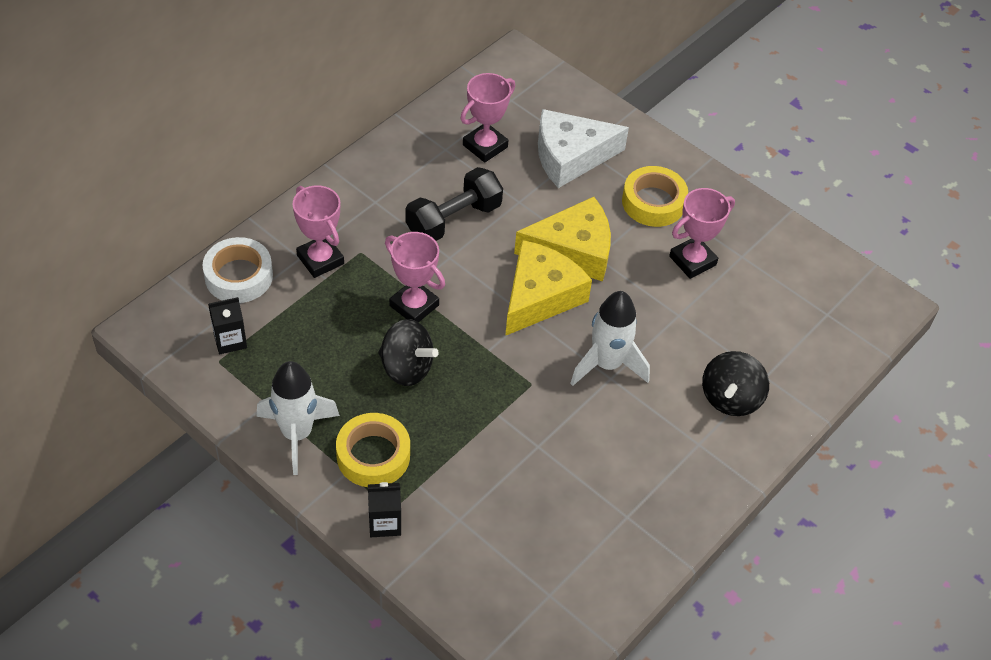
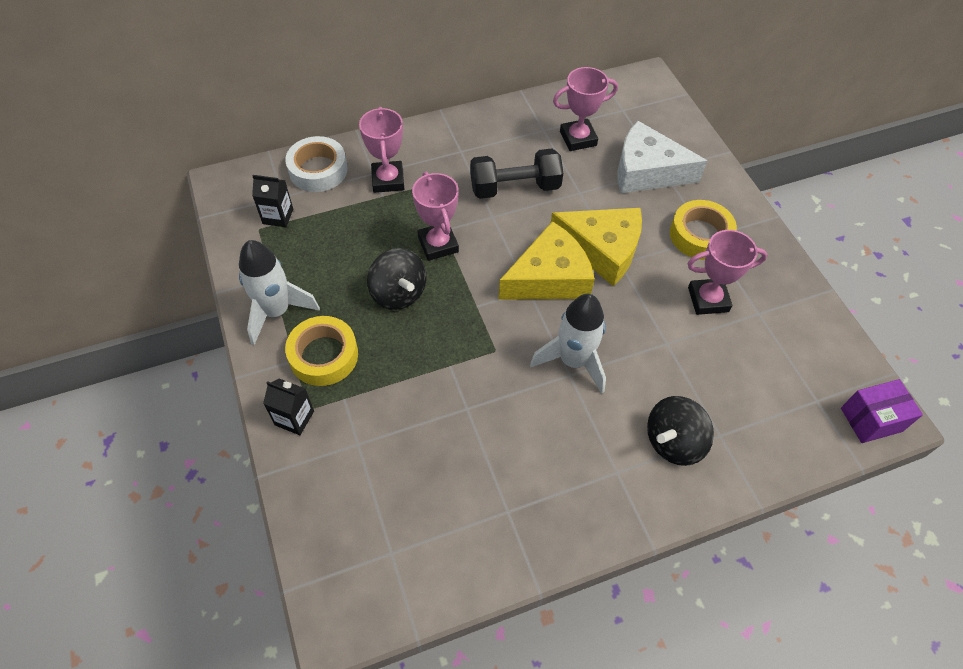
camera: 30 degrees right, 5 degrees up
none -> purple box [841,379,923,443]

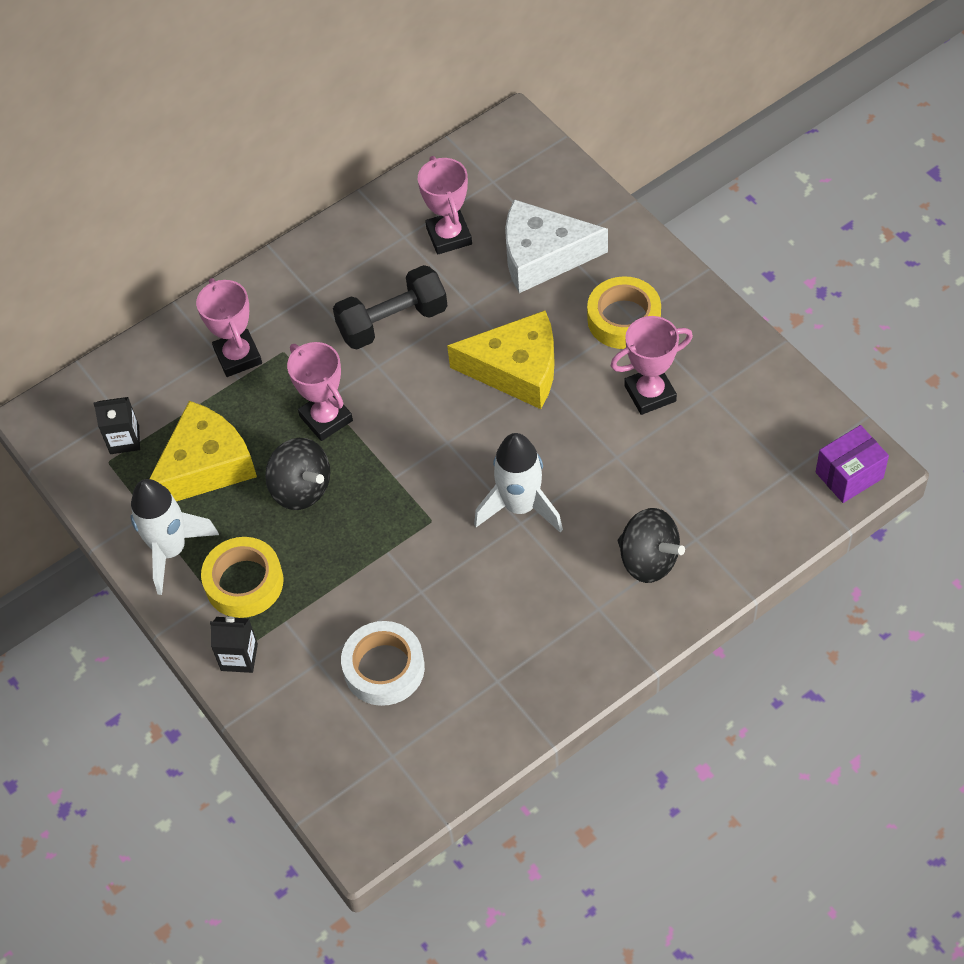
camera: 10 degrees left, 0 degrees up
white tape [285,136,348,192] -> white tape moved to [341,621,425,706]
yellow cheese [498,221,595,300] -> yellow cheese moved to [149,401,257,501]
pink trophy [553,67,618,151] -> pink trophy turned 75 degrees counterclockwise [418,156,472,255]
black spinning top [647,396,714,466] -> black spinning top turned 90 degrees counterclockwise [618,508,685,583]

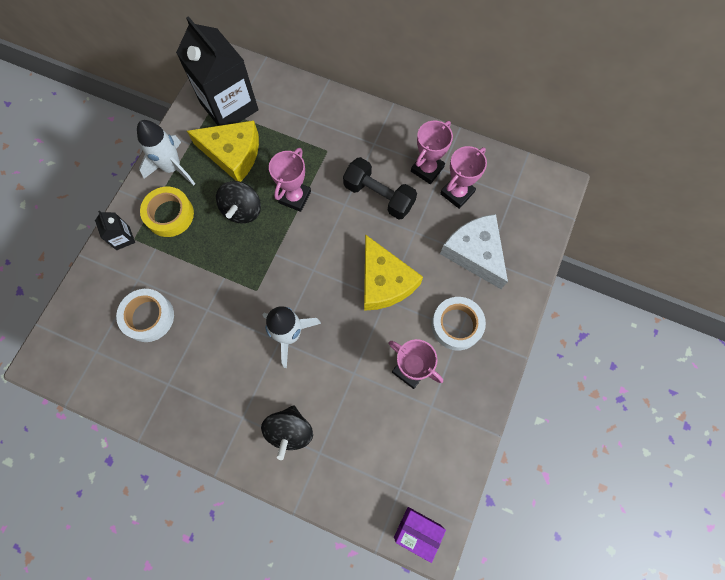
camera: 55 degrees right, 15 degrees up
black carton [93,397,140,454] -> black carton [176,16,259,126], size x2.34
pink trophy [196,278,262,377] -> pink trophy moved to [411,121,453,184]
yellow tape [587,276,661,349] -> white tape [431,297,486,350]

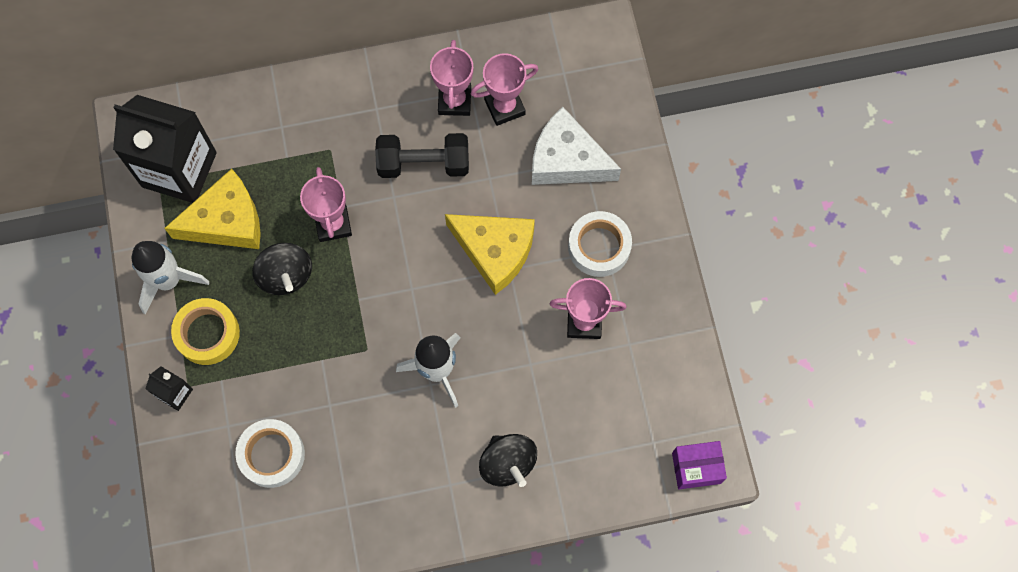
camera: 35 degrees left, 0 degrees up
pink trophy [440,146,487,209] -> pink trophy turned 60 degrees clockwise [471,53,538,126]

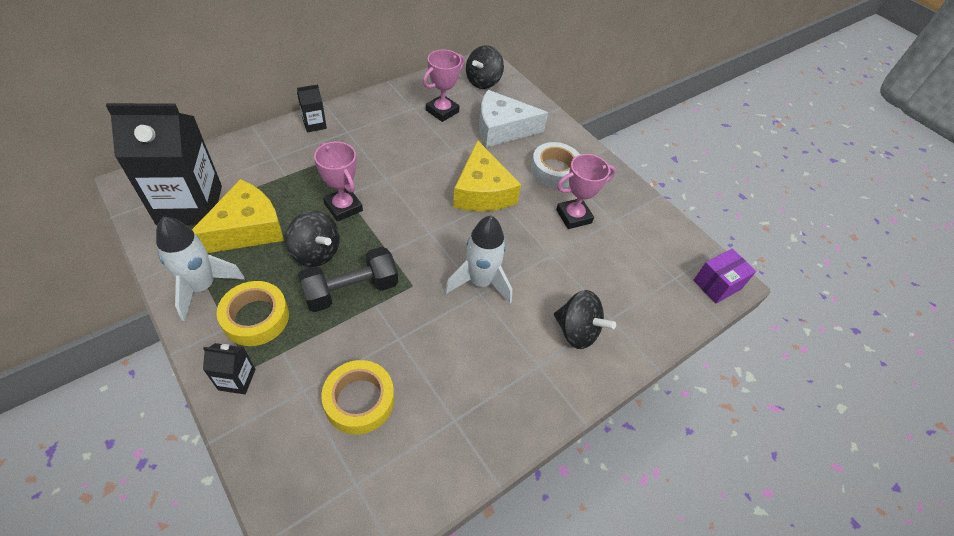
camera: 30 degrees left, 20 degrees down
white tape [235,419,305,488] -> yellow tape [321,360,394,435]
black dumbbell [375,133,469,178] -> black dumbbell moved to [298,247,398,312]
pink trophy [430,40,473,116] -> none
yellow cheese [445,214,535,295] -> yellow cheese turned 75 degrees clockwise [453,140,521,211]
none -> black carton [297,84,327,132]
none -> black spinning top [466,45,504,89]

